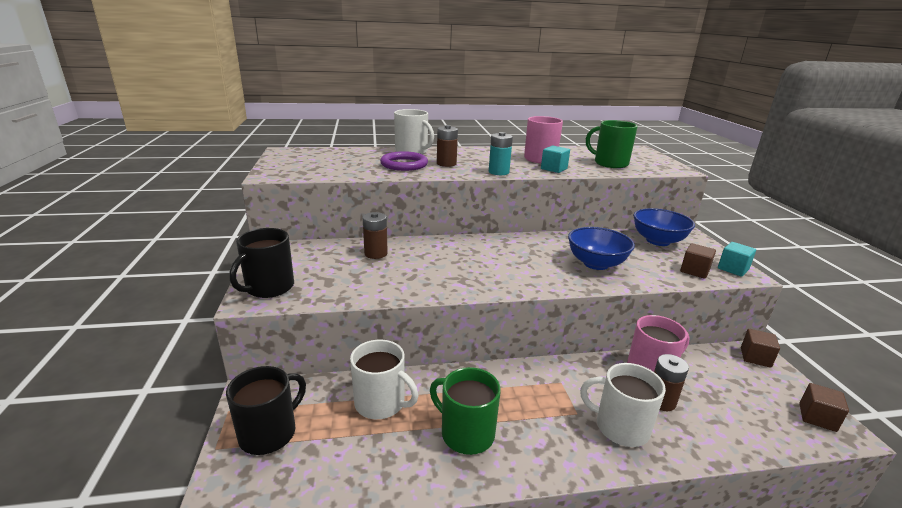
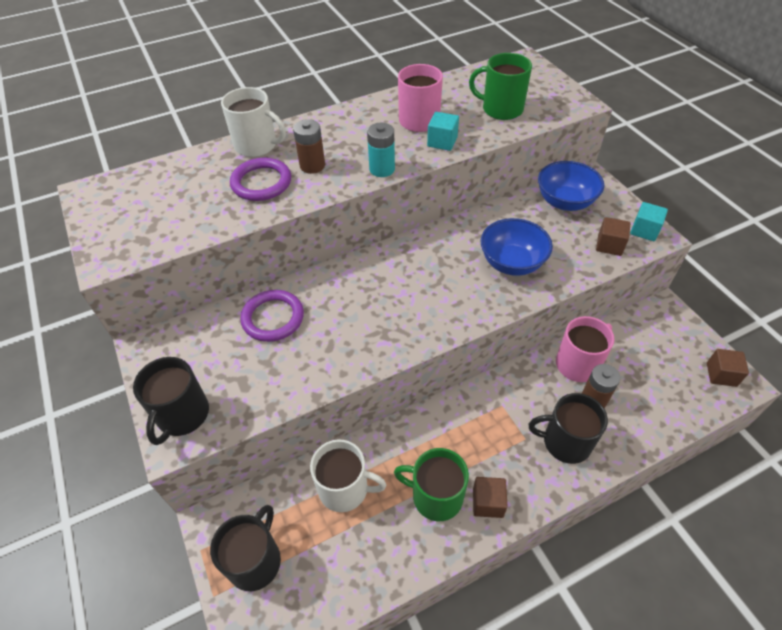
camera: 15 degrees left, 25 degrees up
brown battery [363,212,388,259] -> purple ring [240,290,304,342]
white mug [580,363,666,447] -> black mug [529,393,608,464]
brown cube [741,329,780,368] -> brown cube moved to [473,477,508,518]

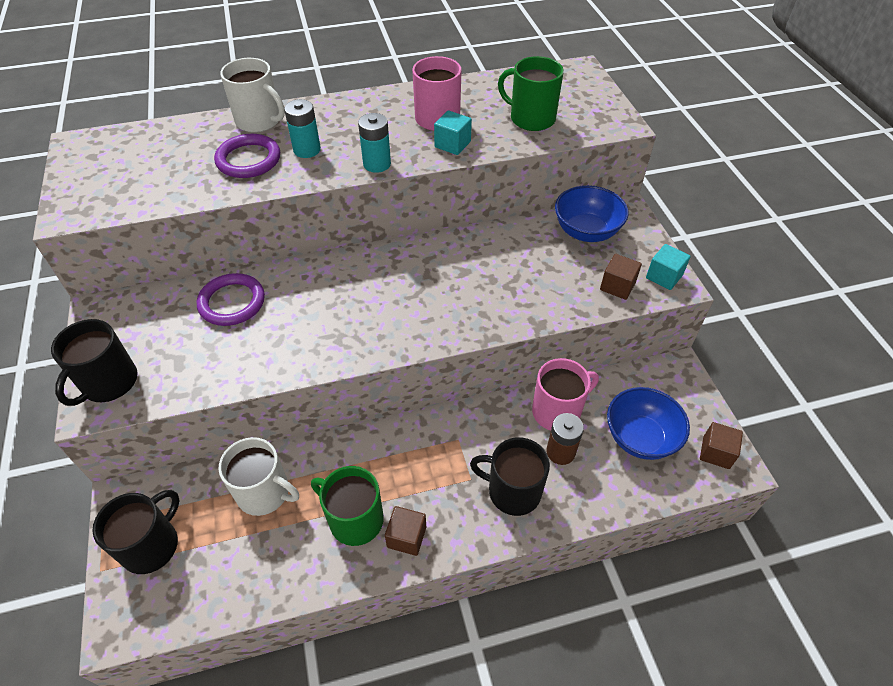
camera: 10 degrees right, 0 degrees up
brown battery [293,119,325,174] -> turquoise battery [284,99,321,158]
blue bowl [481,218,553,276] -> blue bowl moved to [607,387,690,460]

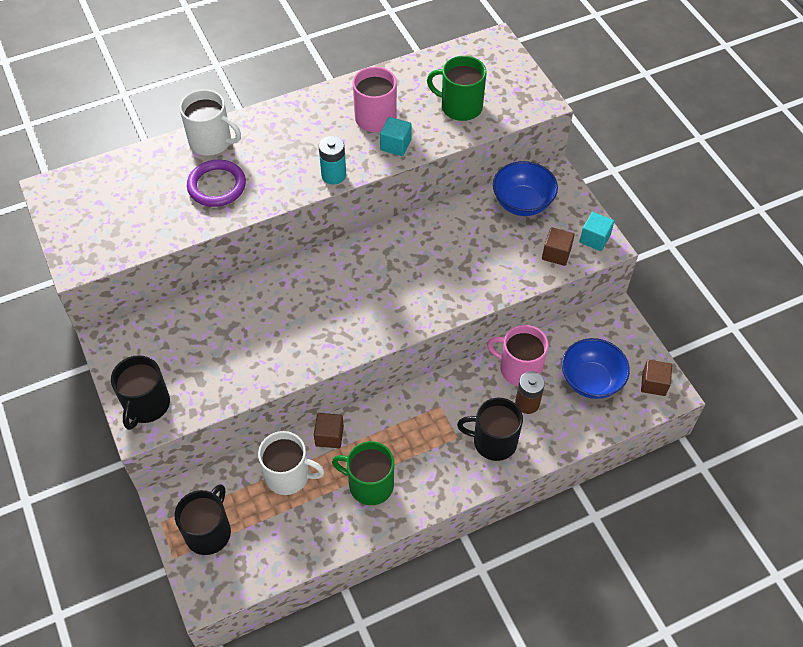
camera: 10 degrees left, 5 degrees up
purple ring [197,273,265,326] -> none
turquoise battery [284,99,321,158] -> none
brown cube [385,506,426,556] -> brown cube moved to [314,413,344,448]
pink mug [532,358,599,431] -> pink mug turned 120 degrees counterclockwise [487,325,548,386]

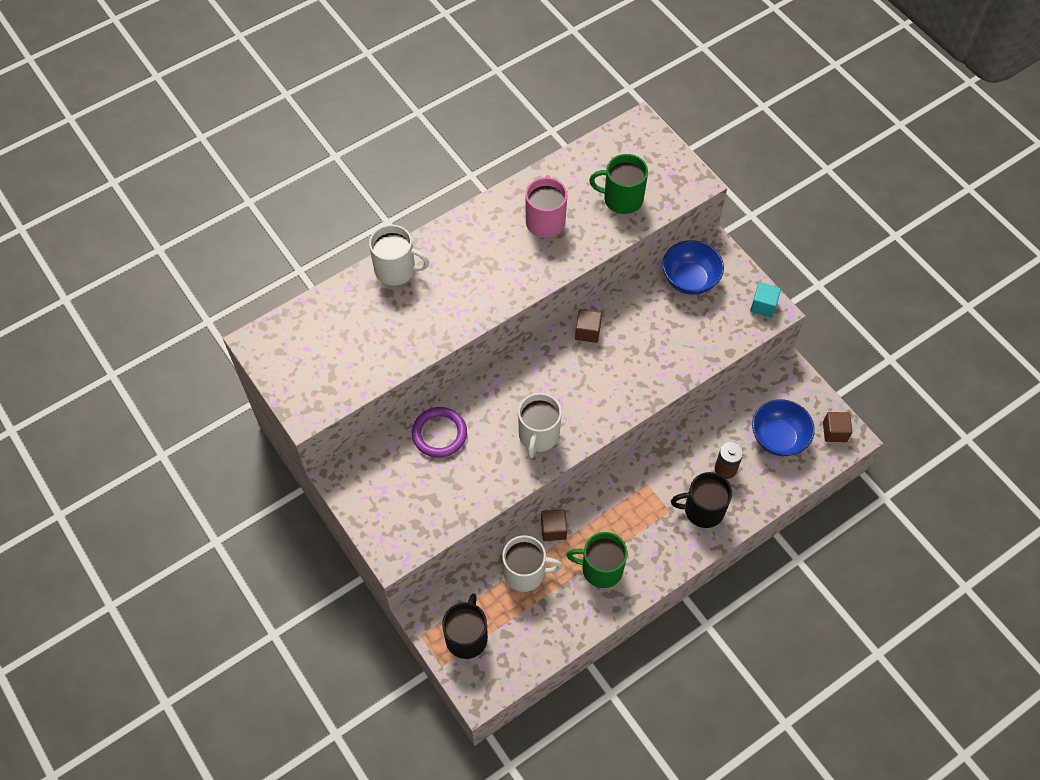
camera: 10 degrees left, 5 degrees up
black mug [111,355,170,430] -> none
purple ring [187,159,246,207] -> purple ring moved to [412,407,467,458]
turquoise battery [319,136,346,185] -> none
turquoise cube [380,117,412,156] -> none
pink mug [487,325,548,386] -> none
brown cube [542,227,575,266] -> brown cube moved to [575,309,602,343]
none -> white mug [518,393,562,458]

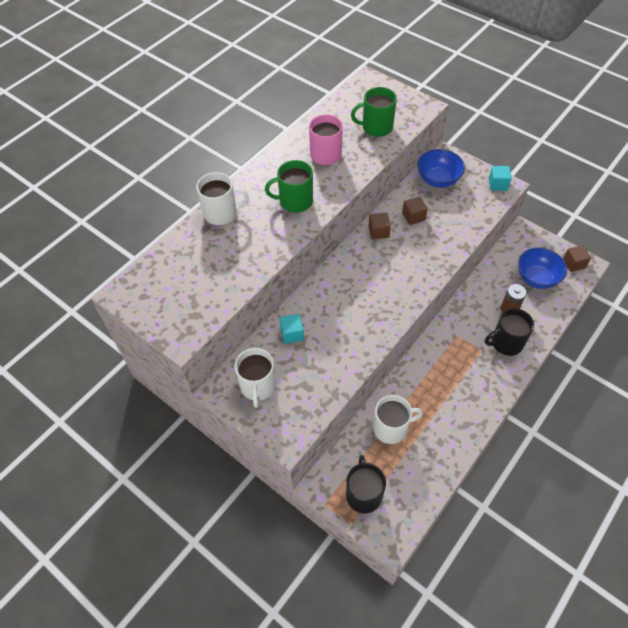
camera: 15 degrees left, 5 degrees down
purple ring [412,407,467,458] -> turquoise cube [280,314,304,344]
white mug [518,393,562,458] -> white mug moved to [235,348,276,408]
brown cube [541,509,567,541] -> brown cube moved to [402,196,428,225]
green mug [567,532,627,588] -> green mug moved to [265,160,313,213]

